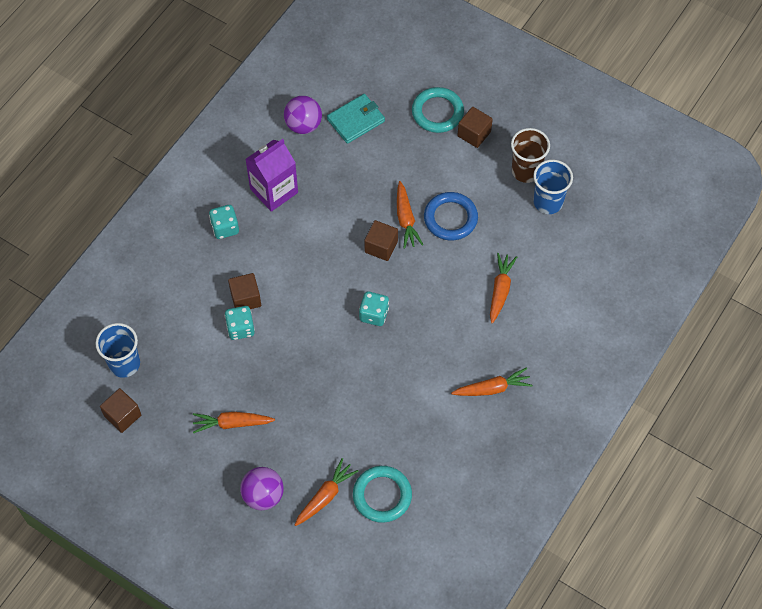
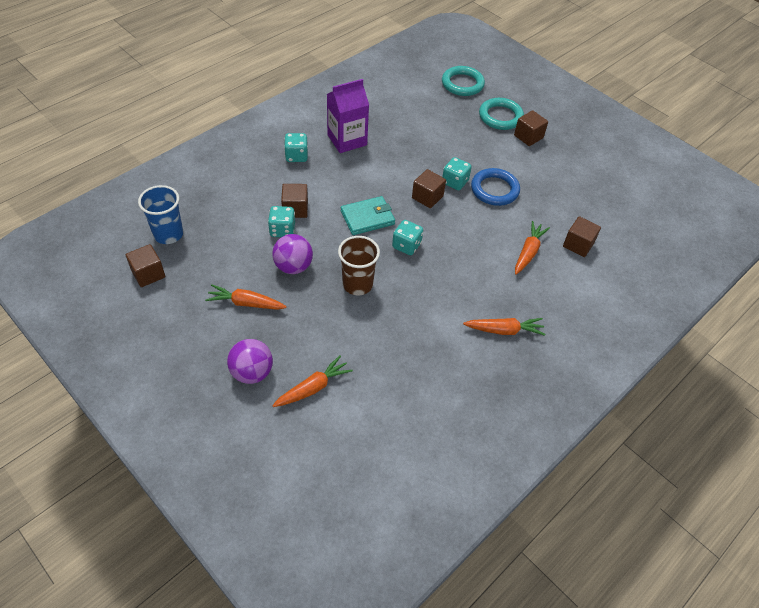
camera: 10 degrees right, 10 degrees down
purple ball [284,96,322,134] -> purple ball moved to [272,234,313,274]
turquoise wallet [327,94,385,144] -> turquoise wallet moved to [341,196,395,235]
turquoise ring [353,466,412,523] -> turquoise ring moved to [442,66,485,96]
orange carrot [397,181,423,249] -> turquoise dice [442,157,472,190]
brown cup [511,128,550,183] -> brown cup moved to [338,236,380,295]
blue cup [533,160,573,214] -> none
none -> brown cube [563,216,601,257]

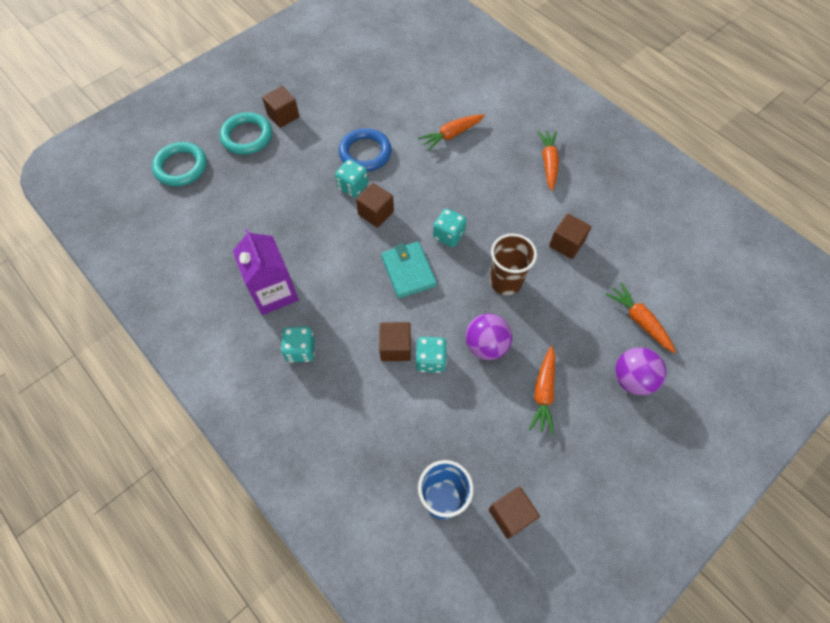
camera: 85 degrees left, 10 degrees up
orange carrot [515,221,550,275] -> orange carrot turned 60 degrees counterclockwise [418,114,485,151]
brown cube [563,216,601,257] -> brown cube moved to [549,214,591,259]

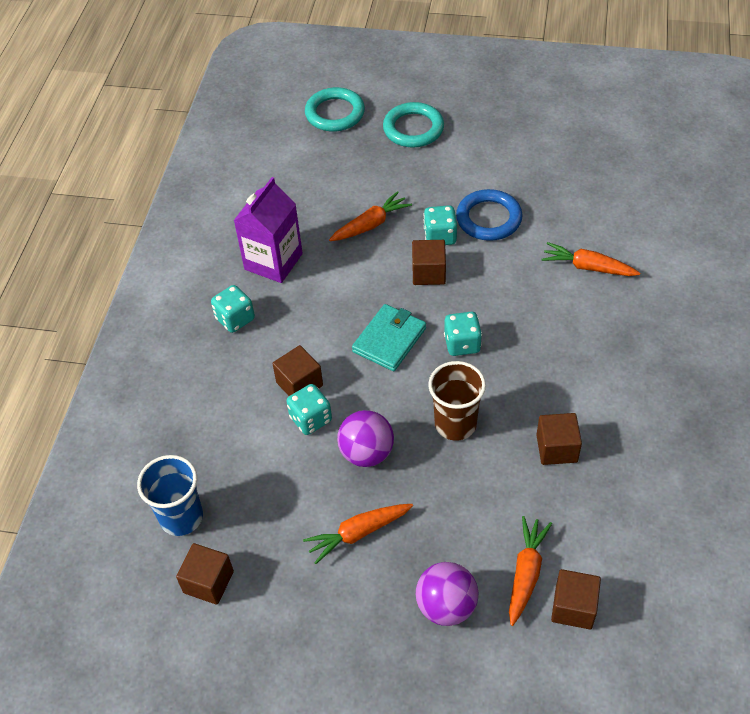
camera: 55 degrees right, 10 degrees down
brown cube [262,86,299,128] -> brown cube moved to [551,569,601,629]
orange carrot [537,130,559,191] -> orange carrot moved to [329,191,412,241]

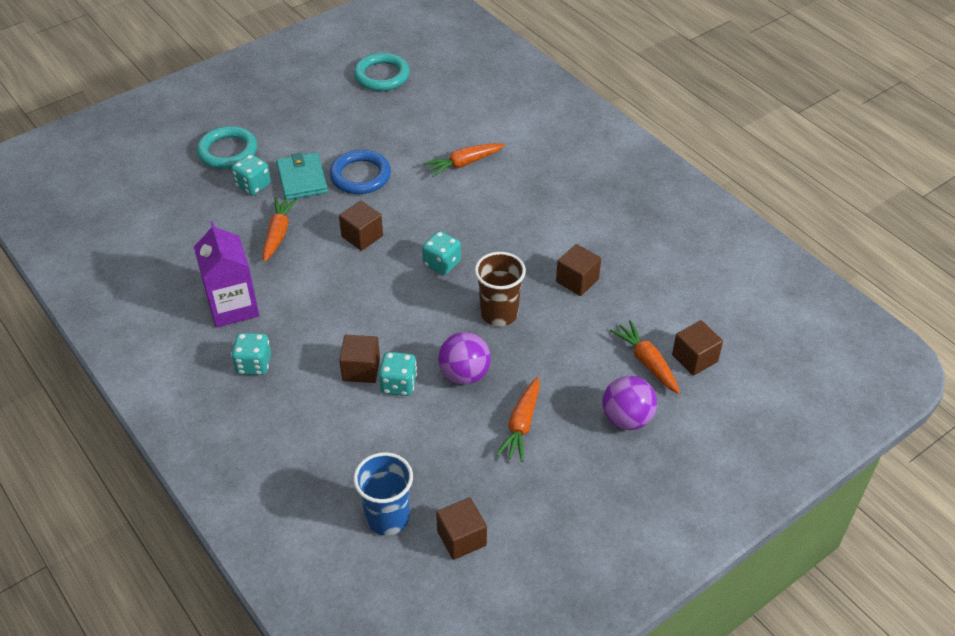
camera: 50 degrees left, 5 degrees down
turquoise ring [305,87,365,132] -> turquoise ring moved to [354,53,410,91]
turquoise wallet [352,304,426,371] -> turquoise wallet moved to [276,152,328,200]
turquoise dice [424,205,457,245] -> turquoise dice moved to [232,154,271,195]

